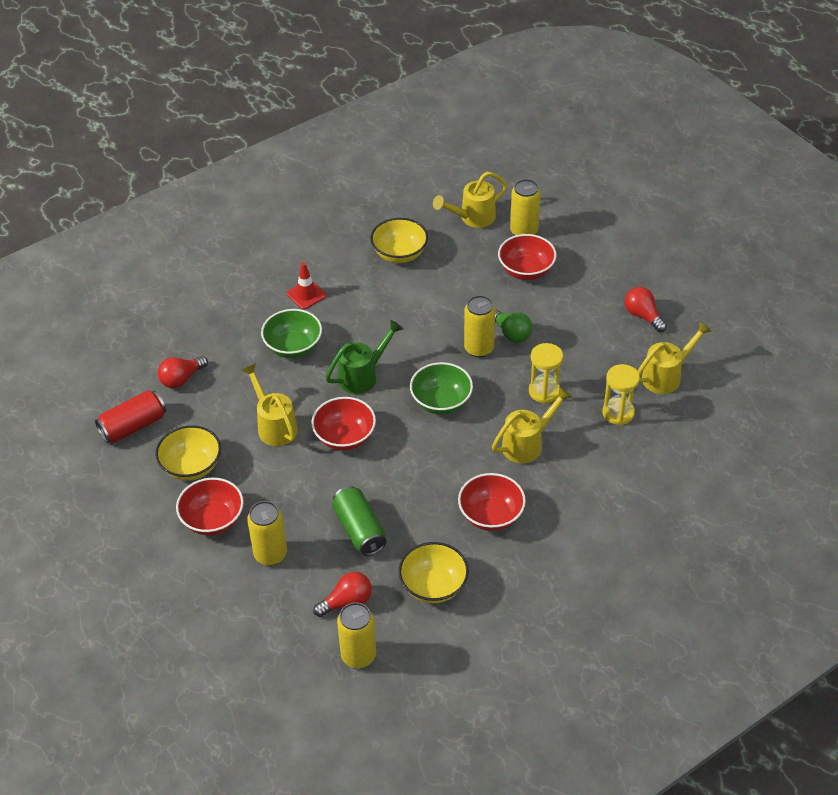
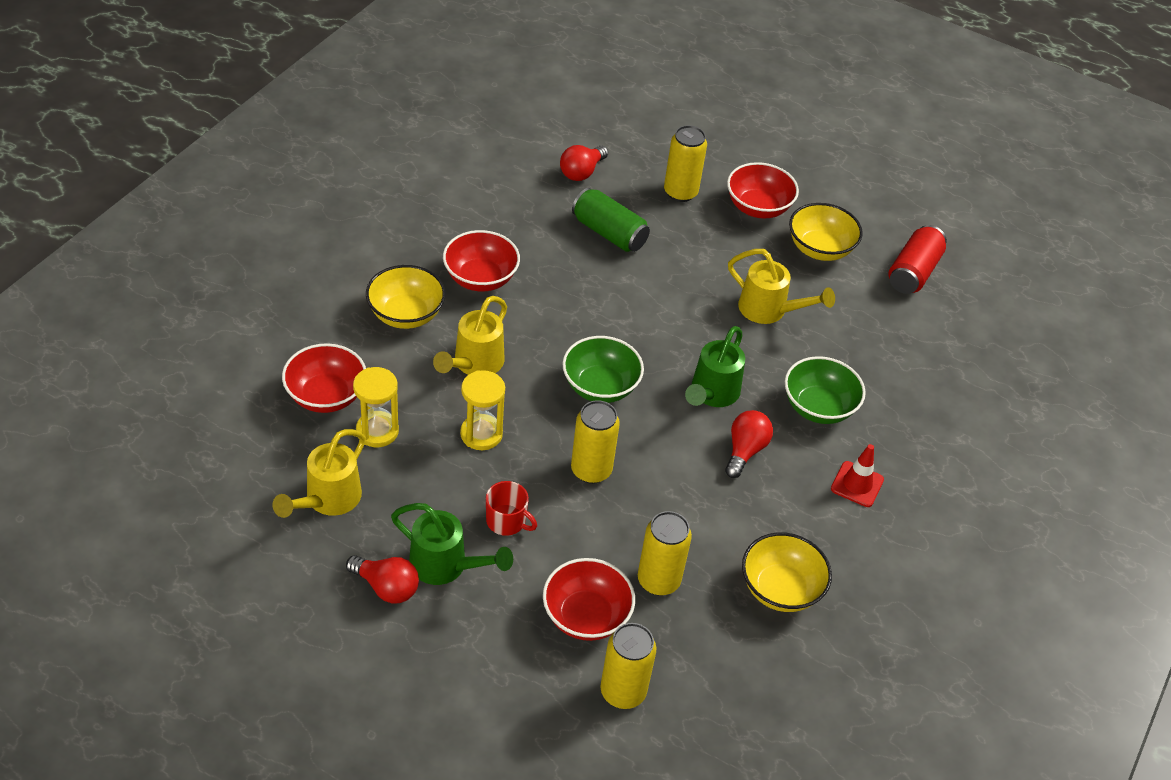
camera: 150 degrees right, 0 degrees up
red light bulb [158,356,208,388] -> red light bulb moved to [725,410,773,478]
red bowl [311,397,376,451] -> red bowl moved to [282,343,366,413]
yellow can [337,602,376,668] -> yellow can moved to [638,511,692,596]
yellow bowl [399,542,469,603] -> yellow bowl moved to [366,265,446,329]
yellow watering can [433,172,507,228] -> none
green light bulb [495,309,532,343] -> none
none -> green watering can [391,503,513,585]
none -> red mug [486,481,537,536]

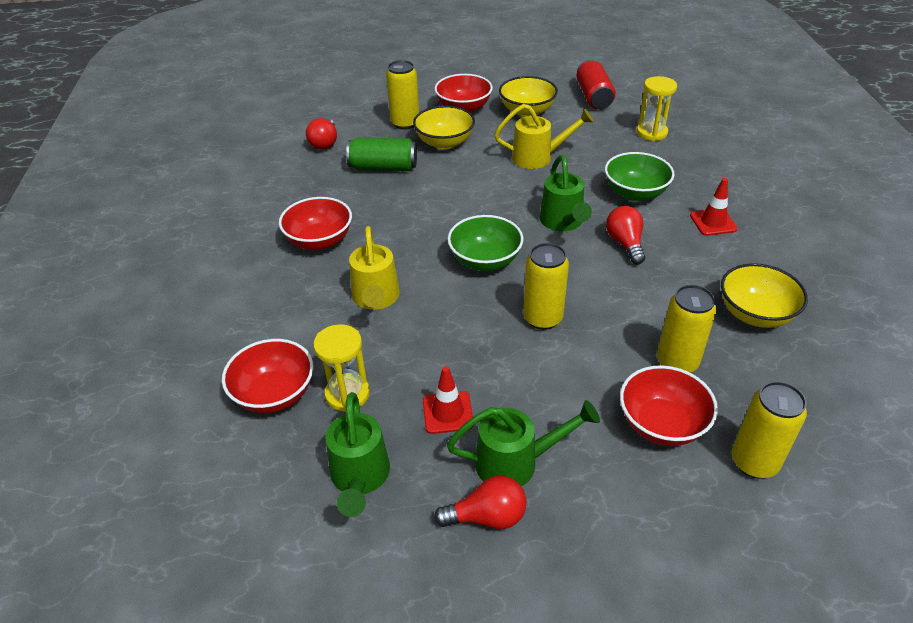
camera: 30 degrees left, 5 degrees down
yellow watering can [273,429,366,518] -> green watering can [325,392,390,517]
yellow bowl [366,265,446,329] -> yellow bowl moved to [413,106,475,150]
yellow hourglass [460,370,505,450] -> yellow hourglass moved to [637,76,677,141]
red mug [486,481,537,536] -> none
none -> red traffic cone [423,366,473,434]

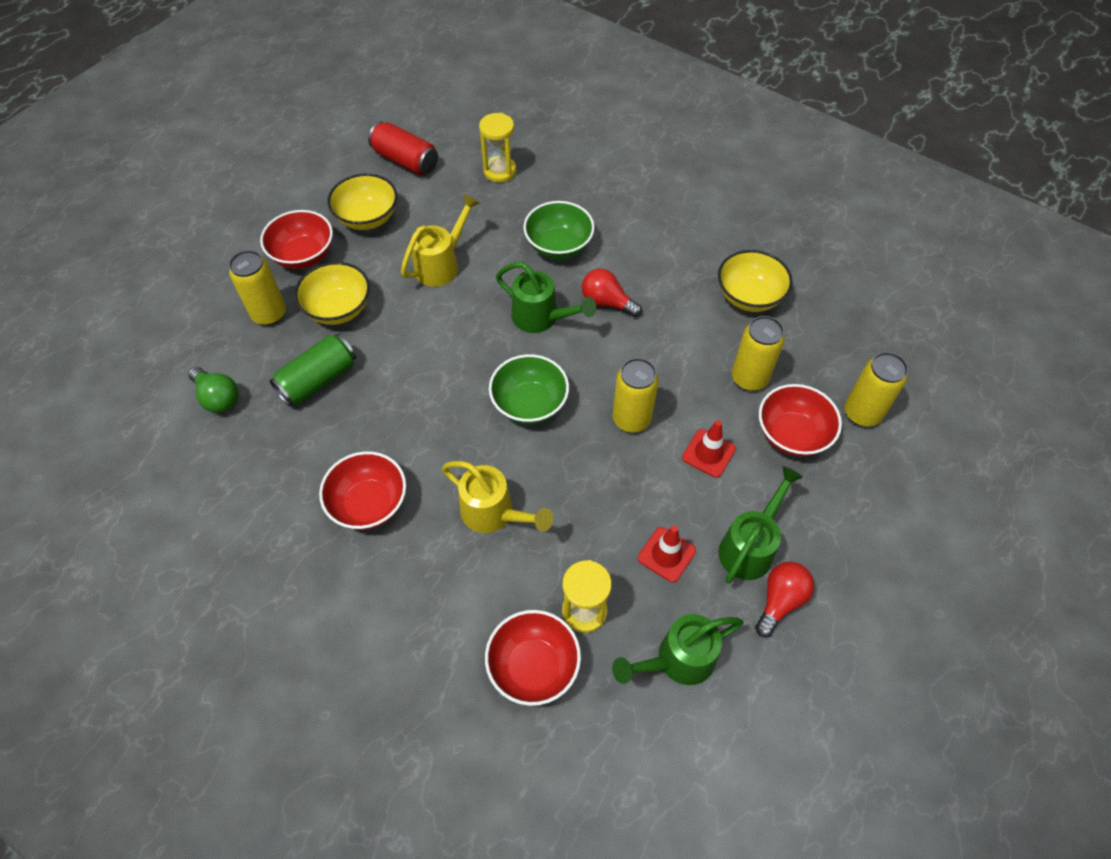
camera: 50 degrees left, 15 degrees up
red light bulb [306,118,337,150] -> green light bulb [188,367,239,413]
green watering can [325,392,390,517] -> green watering can turned 120 degrees clockwise [612,614,743,685]
red traffic cone [690,178,738,236] -> red traffic cone moved to [682,420,736,478]

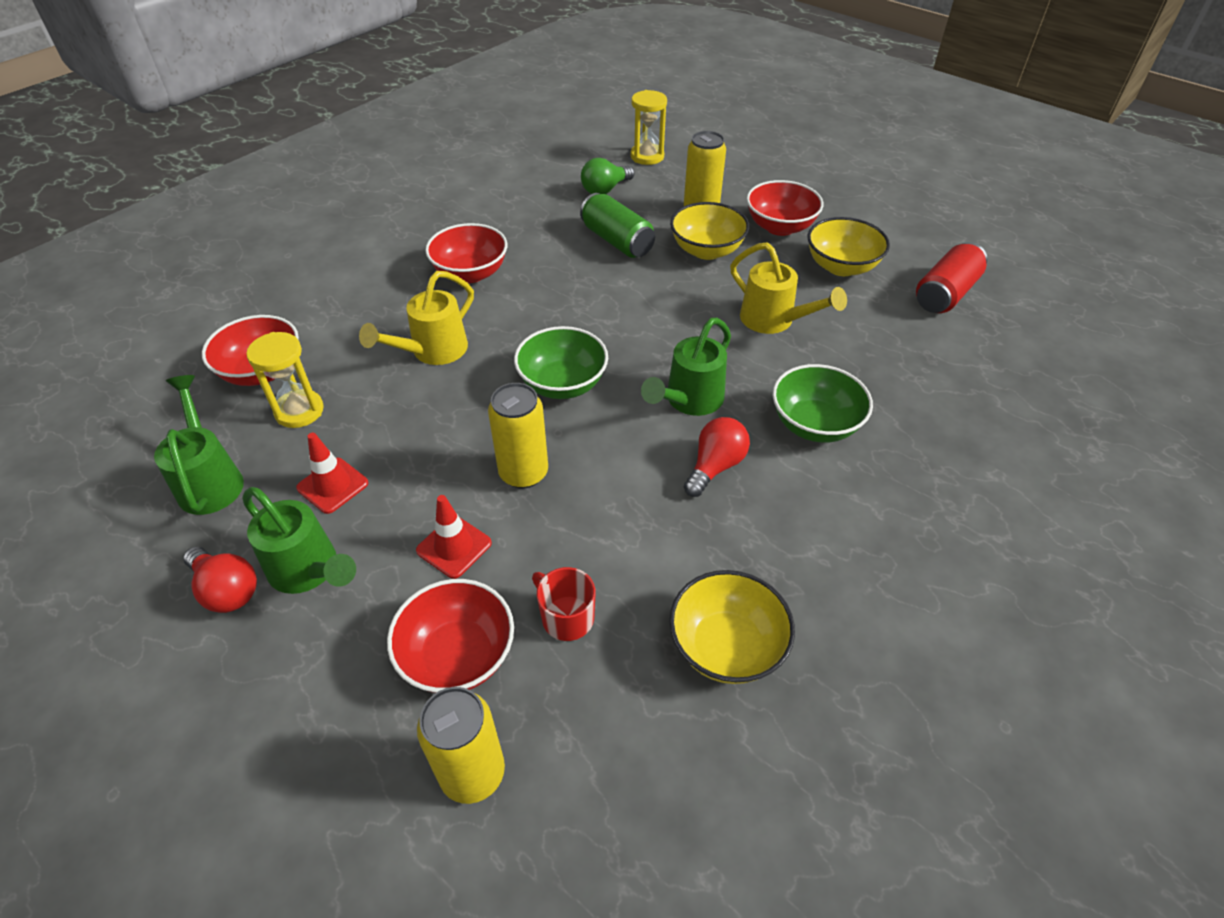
camera: 95 degrees right, 10 degrees down
yellow hourglass [479,113,516,183] -> yellow hourglass moved to [630,90,667,165]
yellow can [732,316,785,391] -> red mug [532,567,595,641]

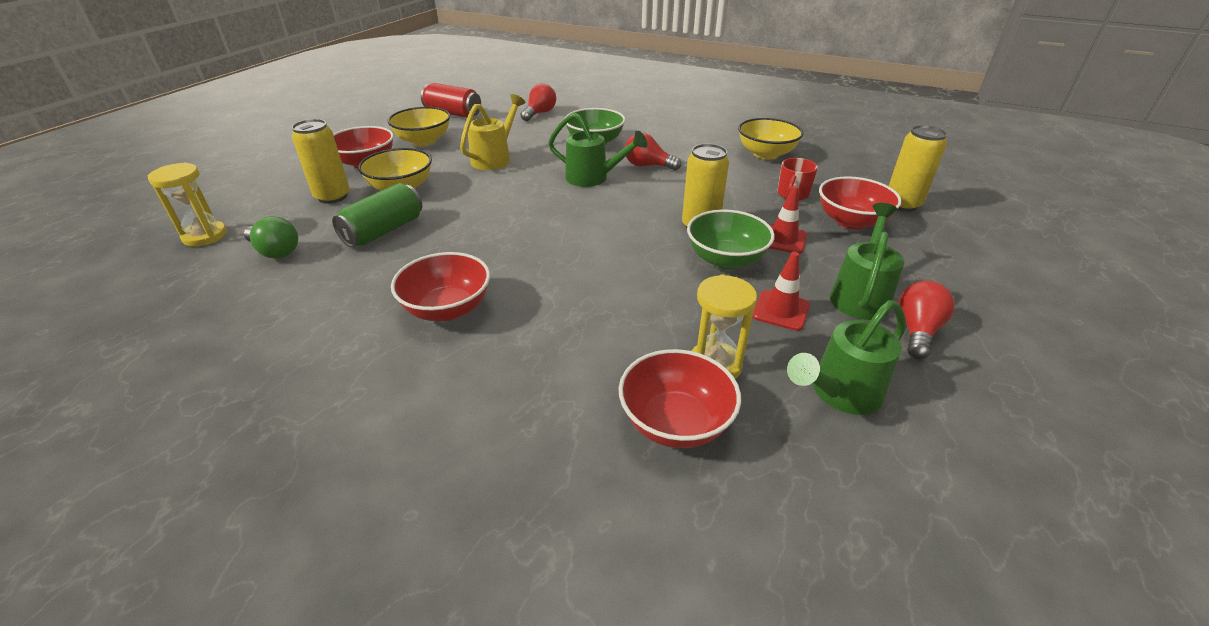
camera: 105 degrees left, 10 degrees down
yellow watering can [359,271,474,365] -> none
green bowl [514,326,608,399] -> green bowl moved to [687,210,775,269]
none -> red light bulb [520,84,556,121]

